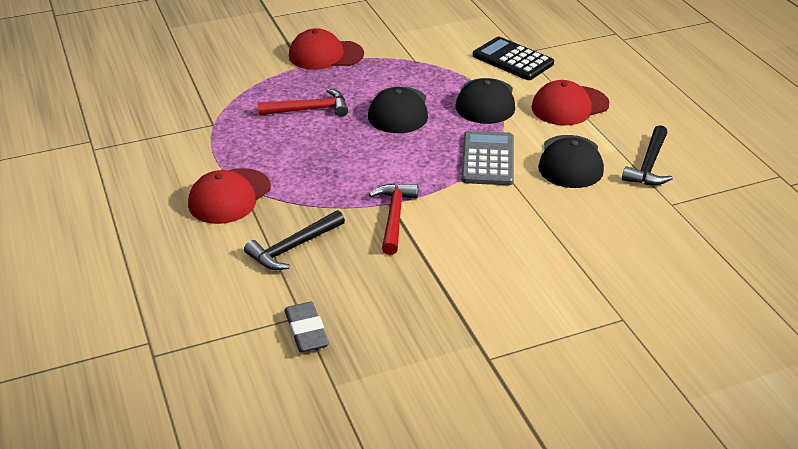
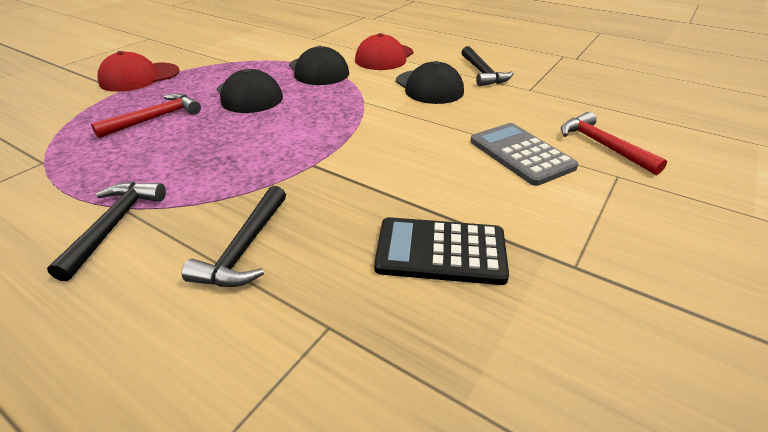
camera: 35 degrees left, 0 degrees up
red cap [188,168,271,224] -> black hammer [47,182,166,282]
grey eraser [284,302,329,352] -> none
red hammer [369,183,418,255] -> red hammer moved to [561,112,667,175]
grey calculator [462,131,514,185] -> grey calculator moved to [470,123,579,186]
black calculator [473,37,554,80] -> black calculator moved to [374,217,509,285]

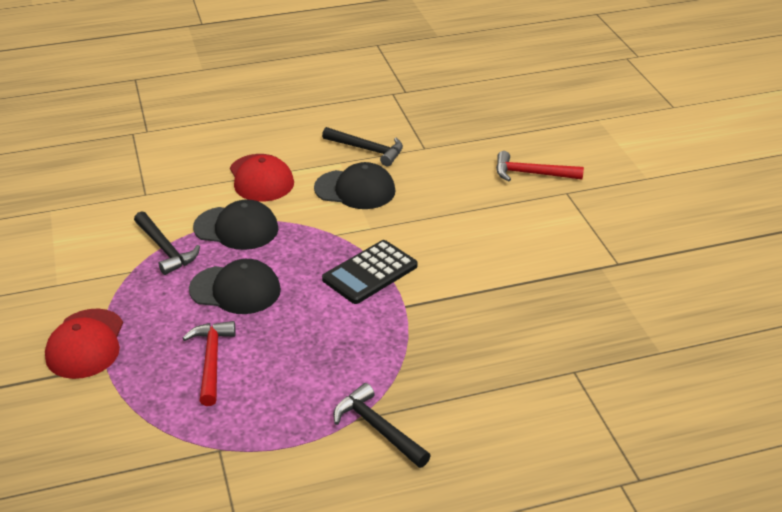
camera: 50 degrees left, 0 degrees up
black hammer [182,186,286,287] -> black hammer moved to [134,211,200,275]
black calculator [374,217,509,285] -> black calculator moved to [322,240,418,304]
grey calculator [470,123,579,186] -> none

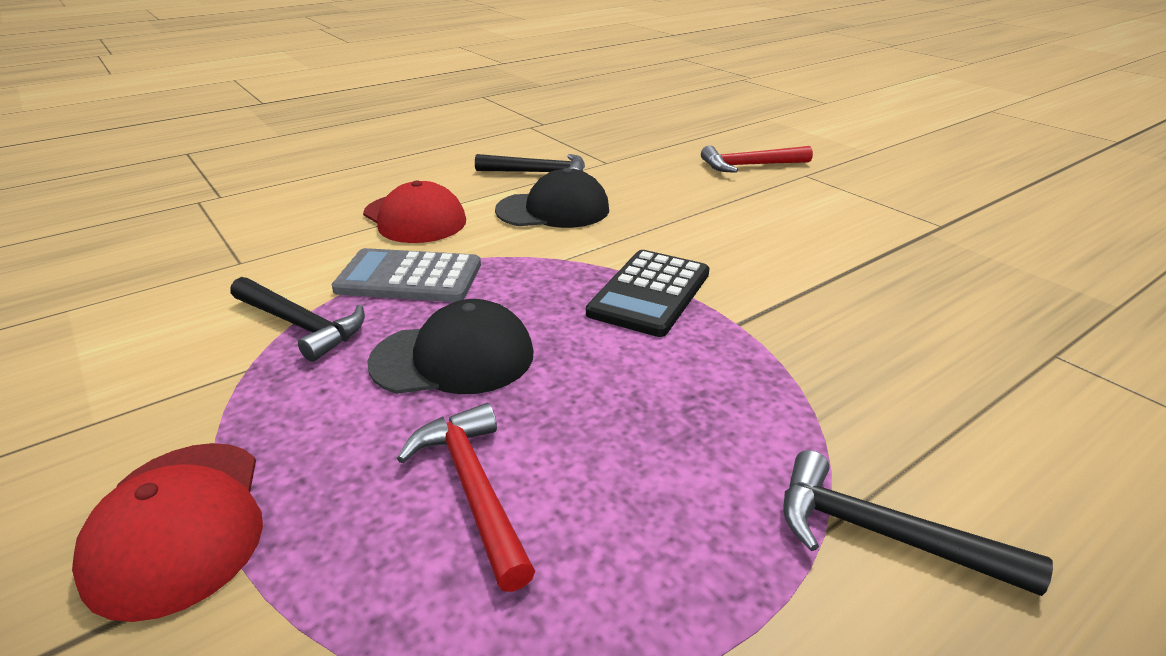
camera: 20 degrees left, 5 degrees down
black cap [193,200,278,250] -> grey calculator [332,248,481,302]

